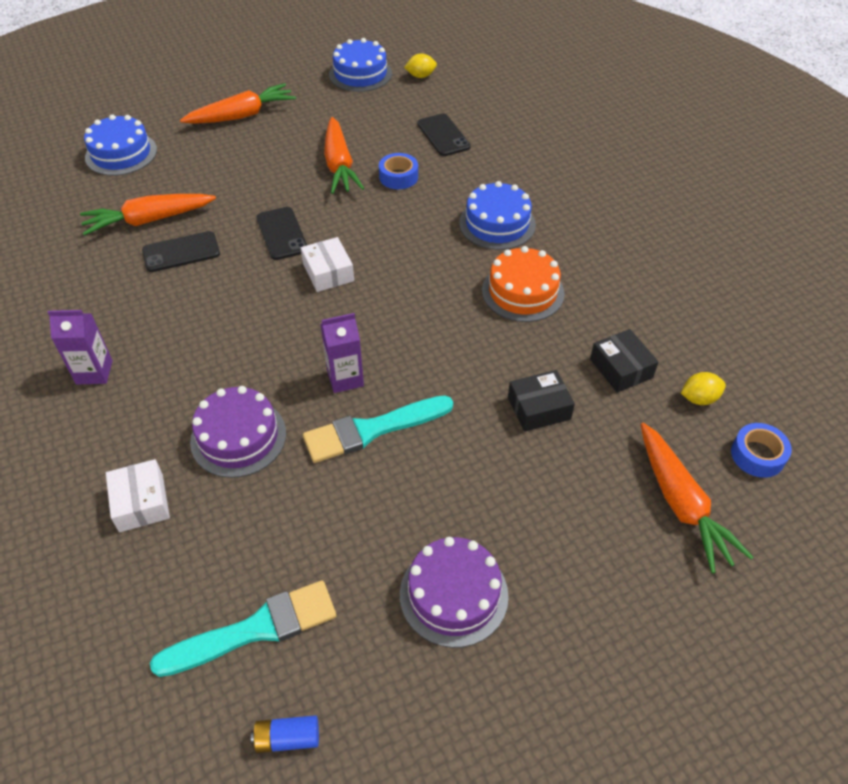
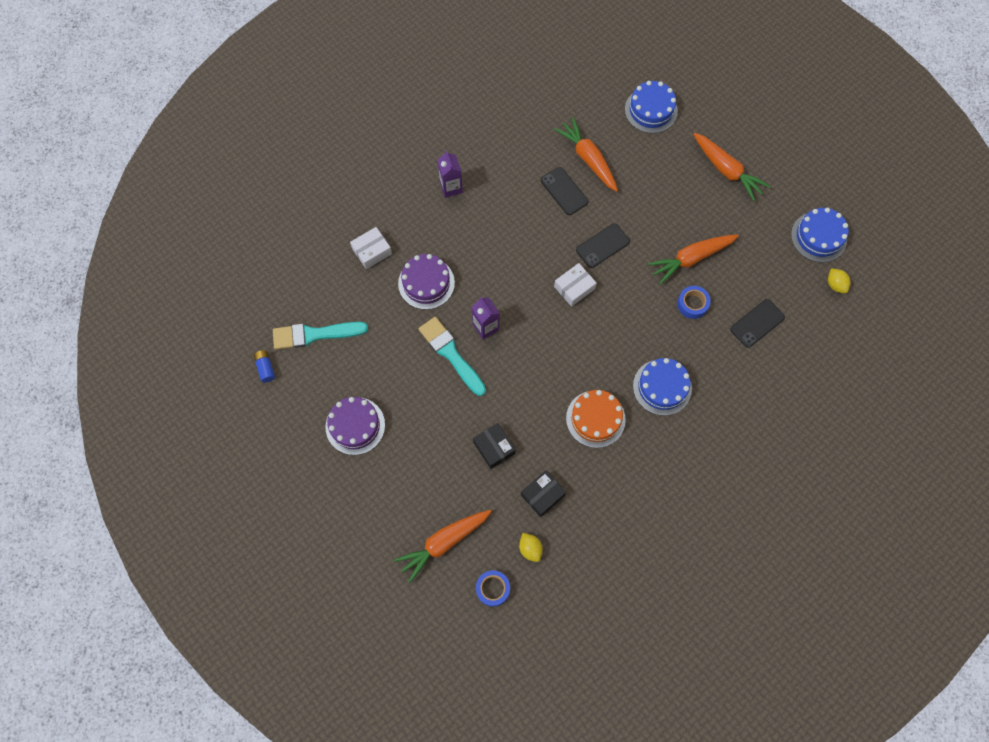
camera: 75 degrees right, 20 degrees up
turquoise brush [150,580,336,677] -> turquoise brush turned 120 degrees clockwise [273,322,368,349]

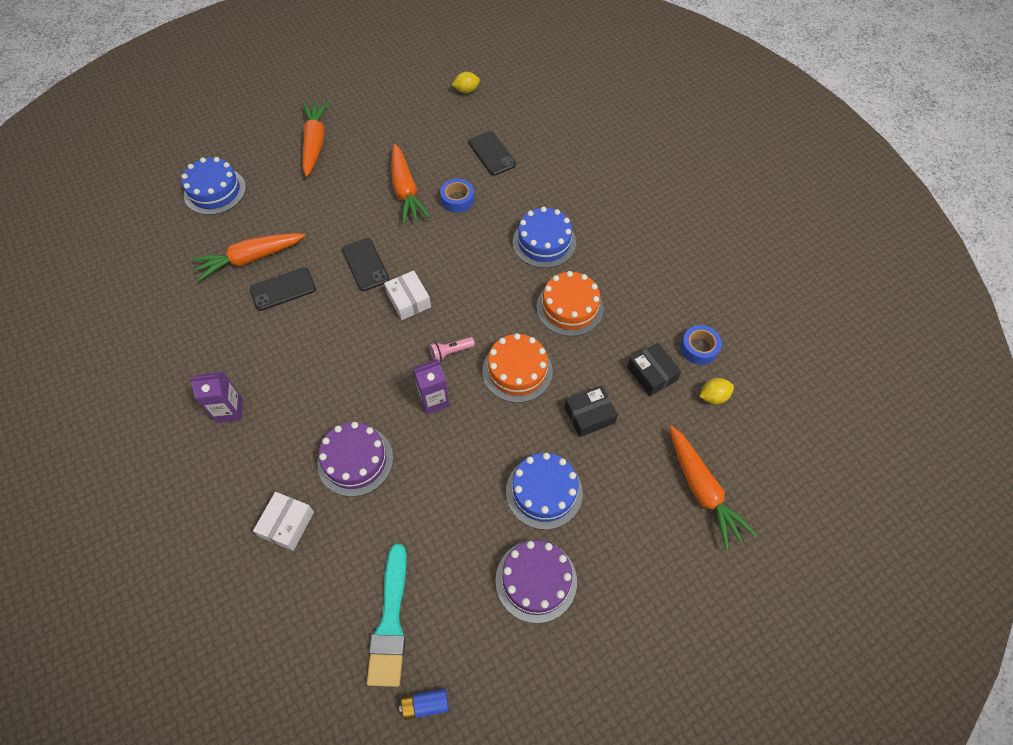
camera: 80 degrees left, 10 degrees down
white box [350,227,392,269] -> white box turned 45 degrees clockwise [253,492,314,551]
turquoise brush [419,317,486,396] -> none
blue tape [476,570,510,607] -> blue tape moved to [680,325,722,365]
orange carrot [693,133,771,201] -> orange carrot turned 60 degrees counterclockwise [302,101,329,177]
blue cake [791,208,849,262] -> blue cake moved to [506,453,583,530]
none -> pink flashlight [430,337,475,362]
none -> orange cake [482,333,553,403]

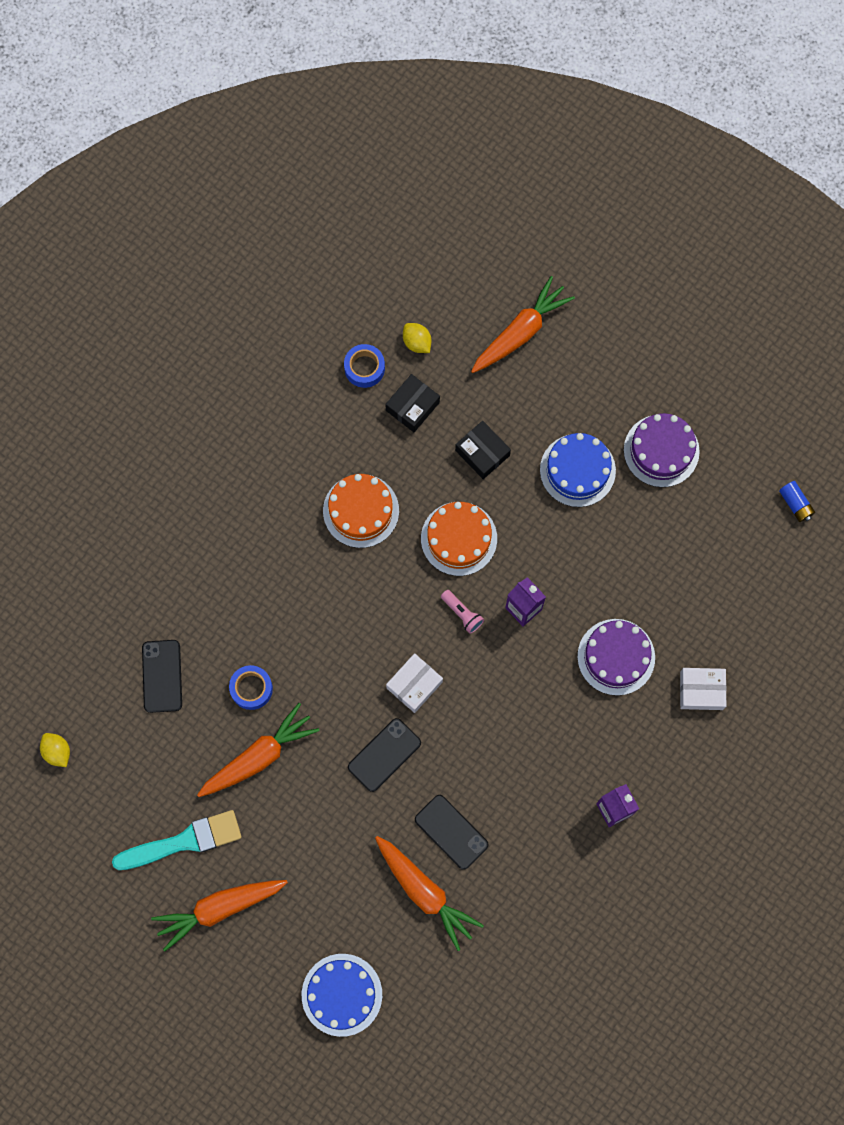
camera: 110 degrees left, 15 degrees up
turquoise brush [367,544,407,687] -> turquoise brush moved to [112,810,242,870]
black phone [468,131,516,176] -> black phone turned 45 degrees counterclockwise [142,640,182,713]
blue cake [513,207,576,268] -> none

